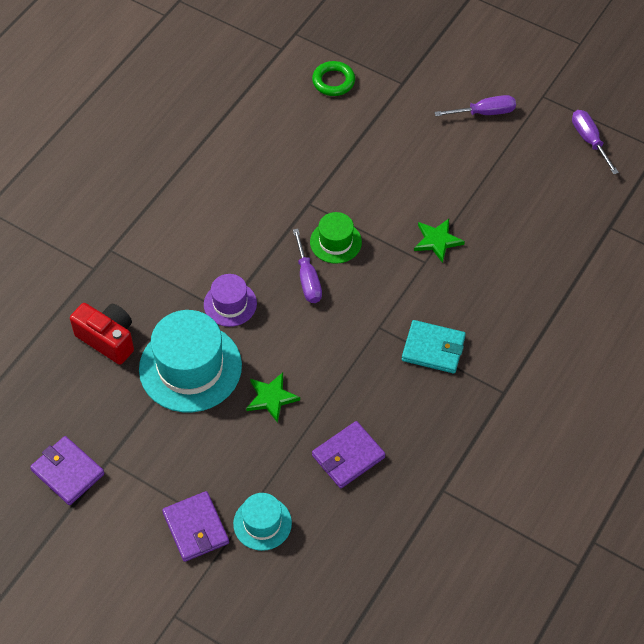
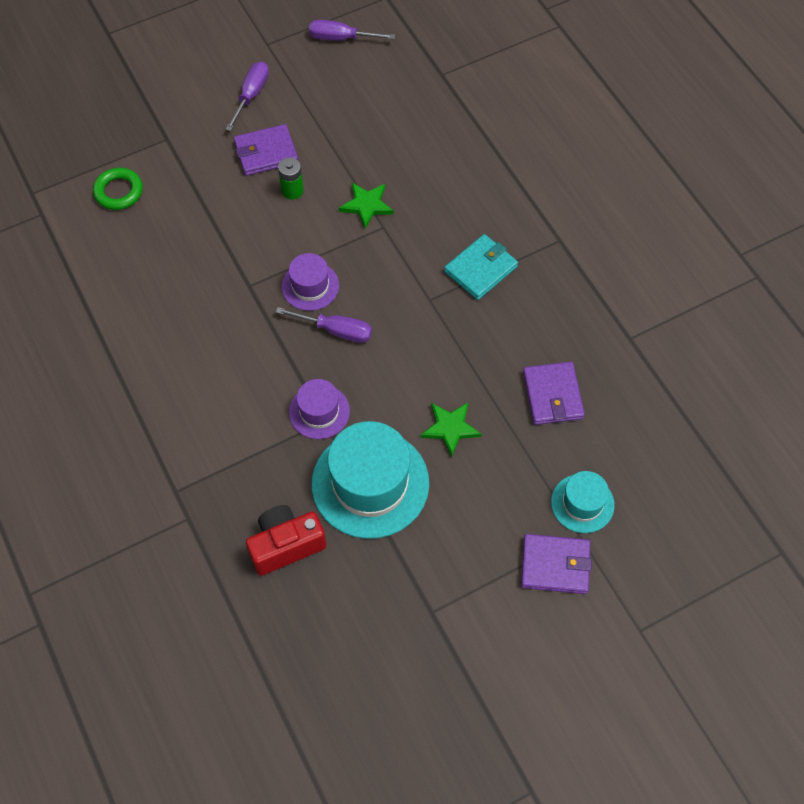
camera: 60 degrees left, 5 degrees up
purple wallet [30,436,105,505] -> purple wallet moved to [234,124,298,176]
green hat [310,212,362,264] -> purple hat [282,253,339,311]
none -> green battery [278,157,304,200]

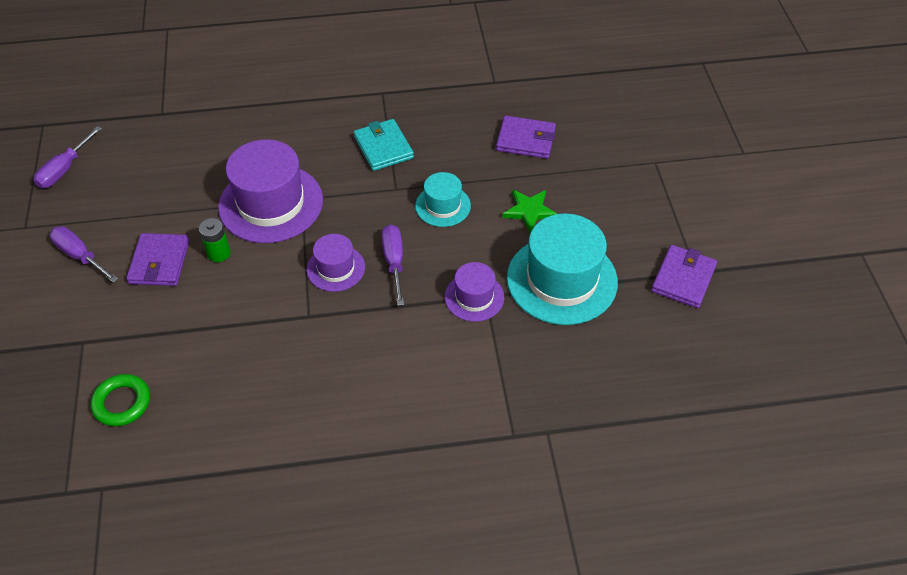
camera: 70 degrees left, 10 degrees down
red camera [246,505,327,576] -> none
purple screwdriver [276,307,372,343] -> purple screwdriver turned 45 degrees counterclockwise [381,225,404,306]
green star [339,183,394,229] -> purple hat [218,139,323,243]
purple wallet [521,534,592,594] -> purple wallet moved to [651,245,717,308]
turquoise hat [551,471,615,533] -> turquoise hat moved to [415,172,471,227]

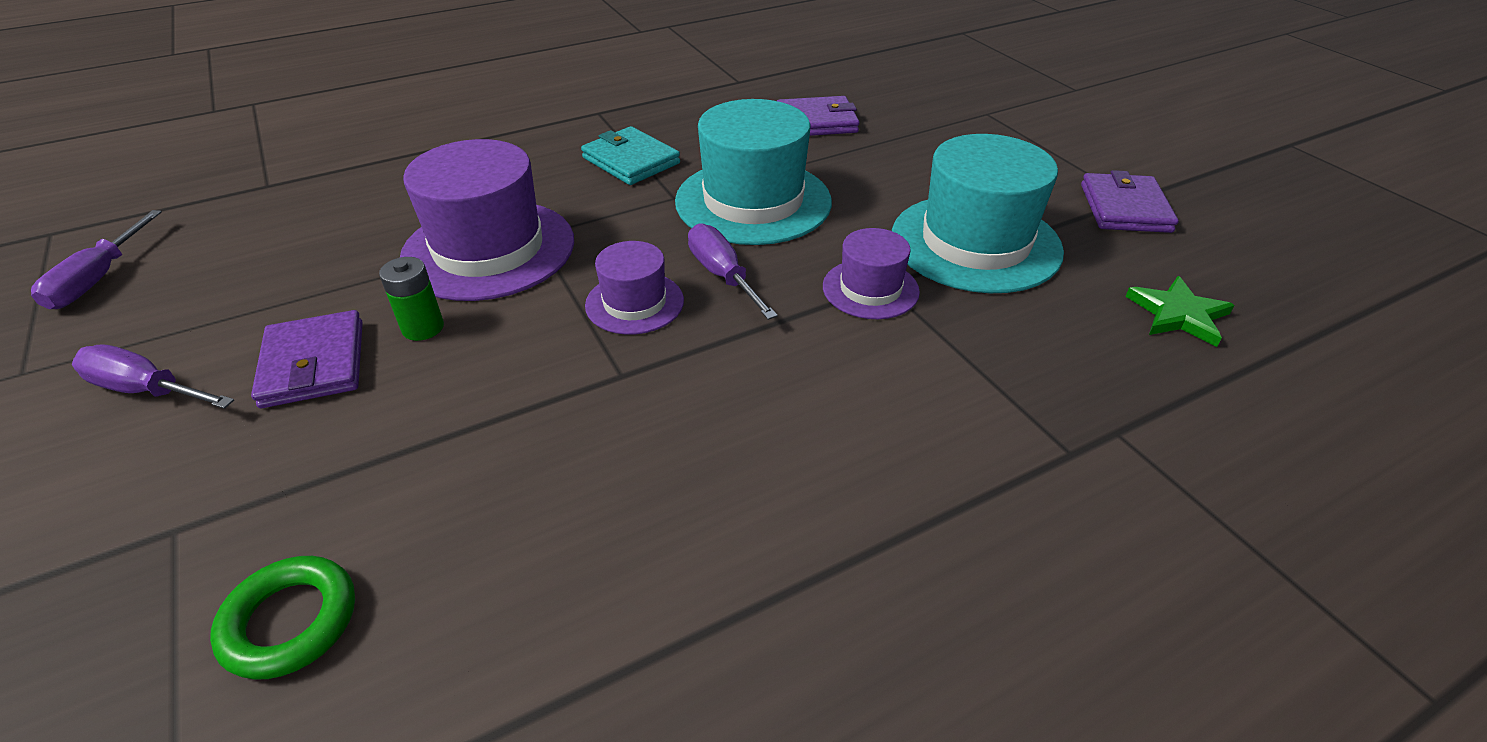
camera: 20 degrees left, 10 degrees down
turquoise hat [415,172,471,227] -> turquoise hat [675,99,832,245], size x1.87
green star [502,190,557,233] -> green star moved to [1125,276,1235,347]

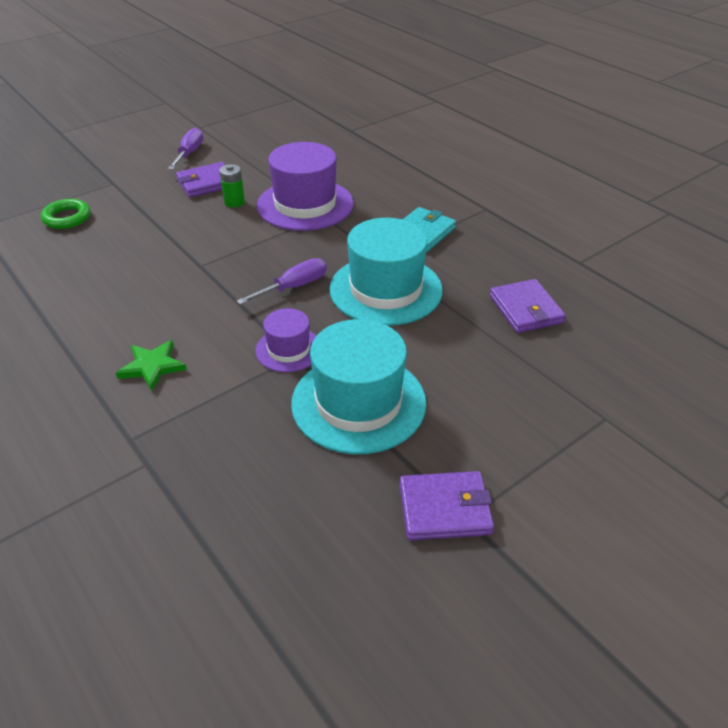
camera: 80 degrees right, 0 degrees up
purple screwdriver [31,210,162,309] -> none
purple hat [585,241,684,335] -> none
green star [1125,276,1235,347] -> green star moved to [116,340,187,391]

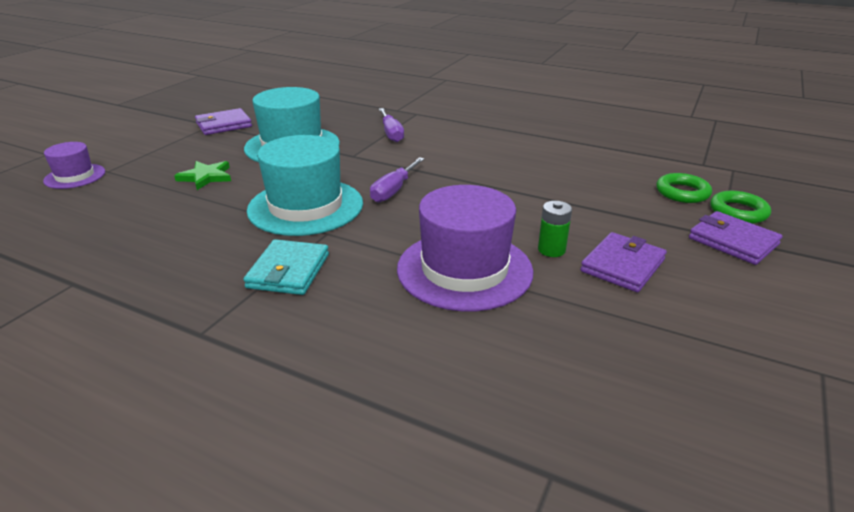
camera: 155 degrees right, 10 degrees down
green star [116,340,187,391] -> green star moved to [174,161,231,190]
purple screwdriver [168,128,203,170] -> purple screwdriver moved to [379,108,404,142]
purple hat [256,308,316,372] -> purple hat moved to [43,142,105,189]
purple wallet [490,279,566,333] -> purple wallet moved to [689,211,783,265]
none -> green ring [710,191,771,224]

